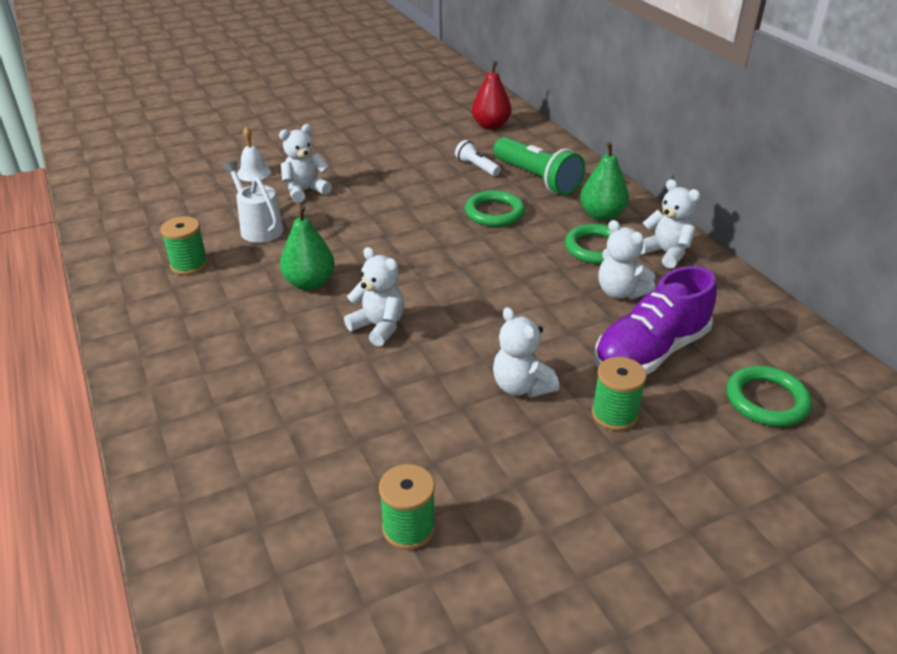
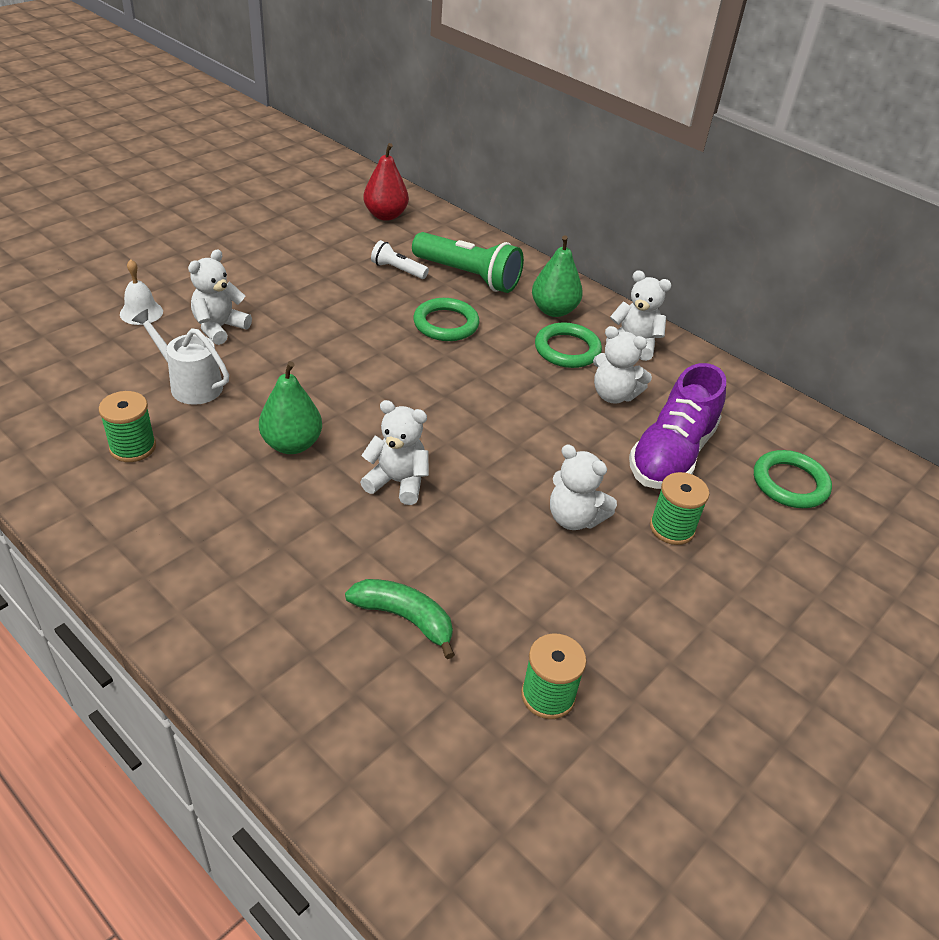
camera: 25 degrees left, 5 degrees up
none -> green banana [345,579,455,659]

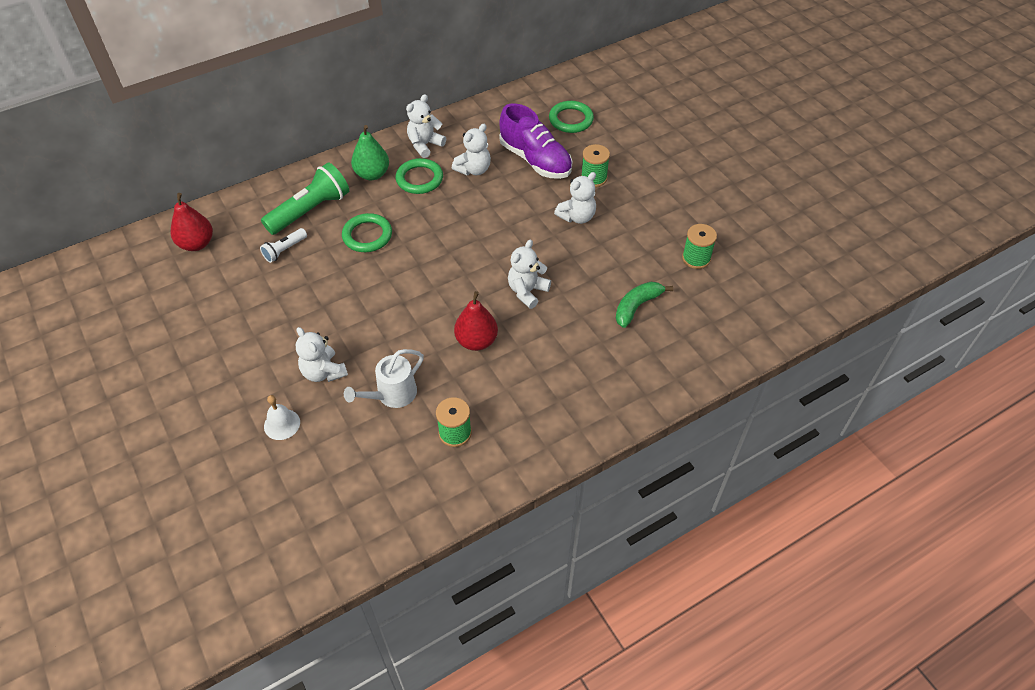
camera: 70 degrees left, 10 degrees up
green pear [259,361,322,454] -> red pear [454,291,498,351]

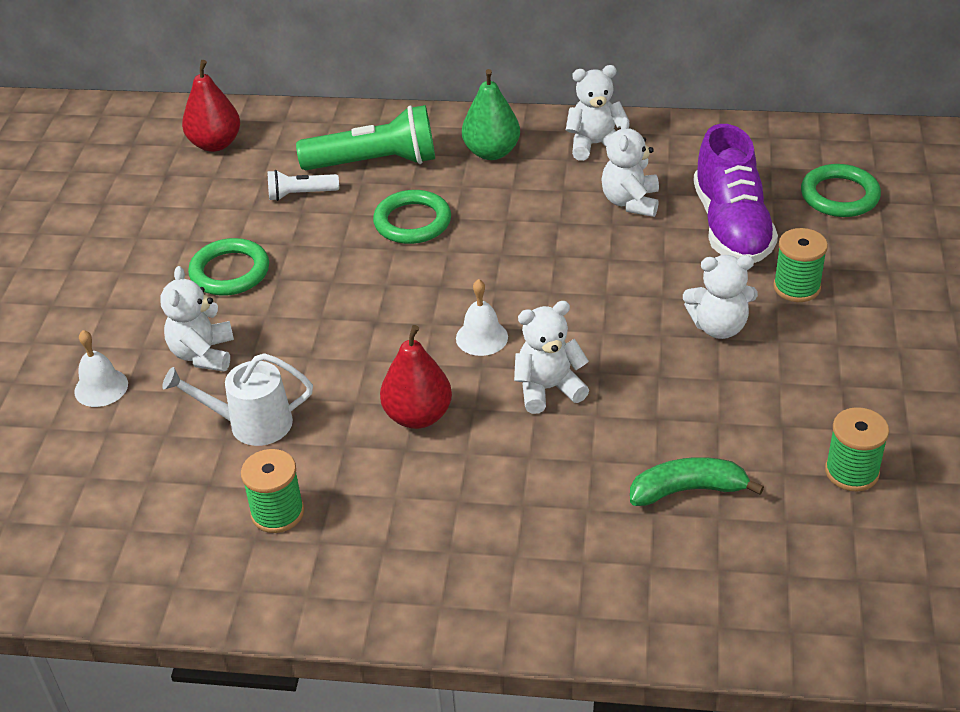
camera: 40 degrees right, 10 degrees down
green ring [396,158,443,194] -> green ring moved to [188,238,269,296]
white teddy bear [452,124,491,175] -> white teddy bear turned 105 degrees clockwise [601,117,659,217]
none -> white bell [456,279,508,356]

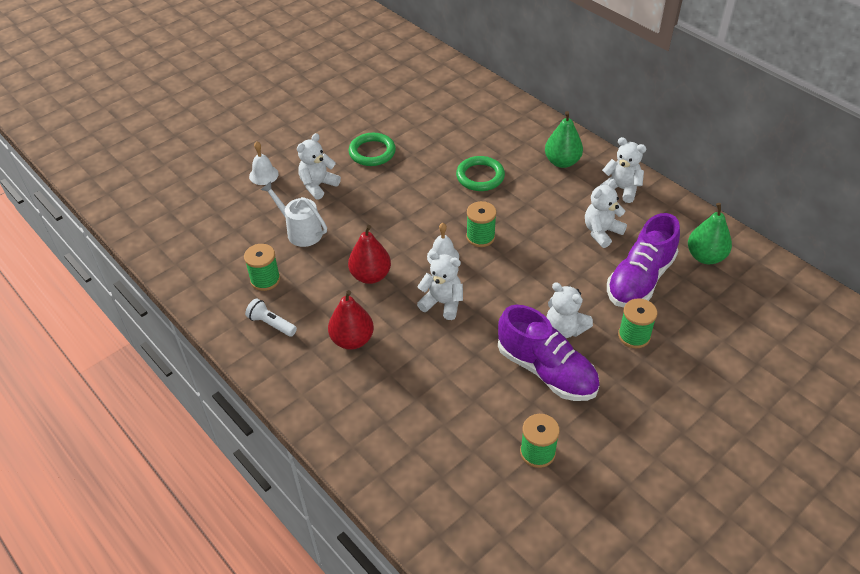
camera: 40 degrees right, 5 degrees up
red pear [182,60,240,152] -> red pear moved to [328,290,374,350]
white flashlight [267,170,339,201] -> white flashlight moved to [245,298,297,337]
green flashlight [296,105,435,170] -> none
green banana [630,457,764,506] -> none
green ring [801,164,881,217] -> none
none -> green spool [466,201,497,247]
none -> purple shoe [498,305,600,401]
none -> green pear [688,203,732,264]

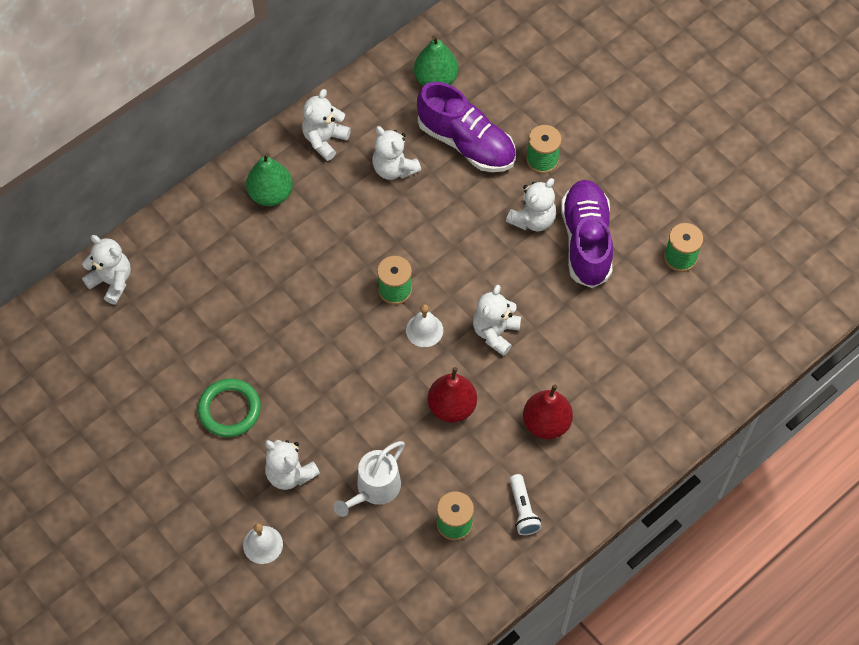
camera: 90 degrees left, 15 degrees up
white flashlight [245,298,297,337] -> white flashlight turned 45 degrees counterclockwise [510,474,542,535]
green ring [456,156,505,191] -> none
purple shoe [498,305,600,401] -> purple shoe turned 45 degrees counterclockwise [561,180,613,288]
none -> white teddy bear [82,235,131,305]

